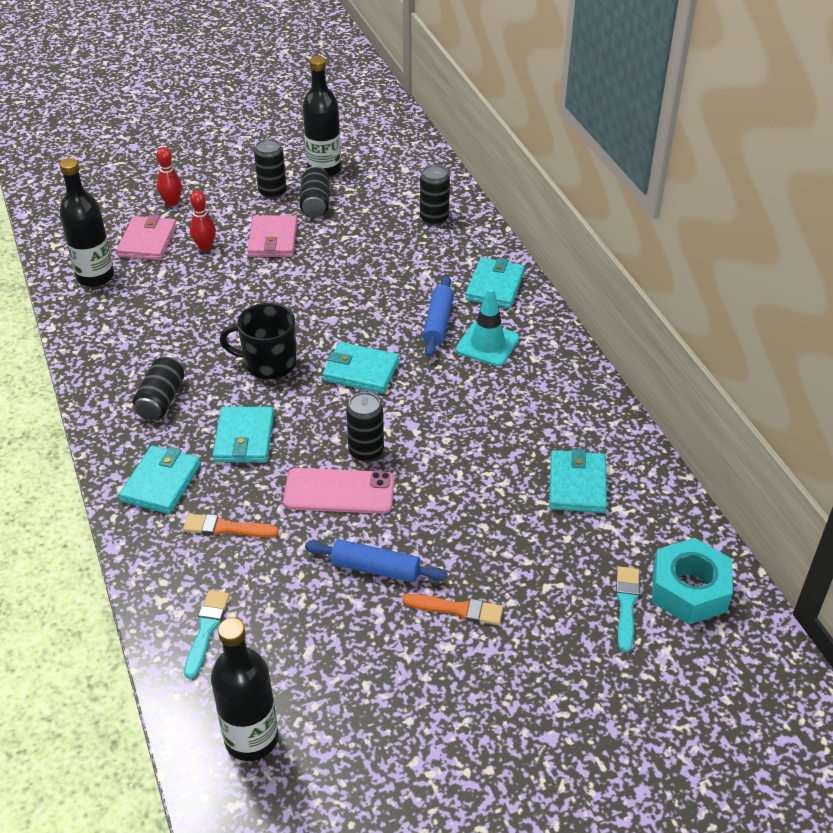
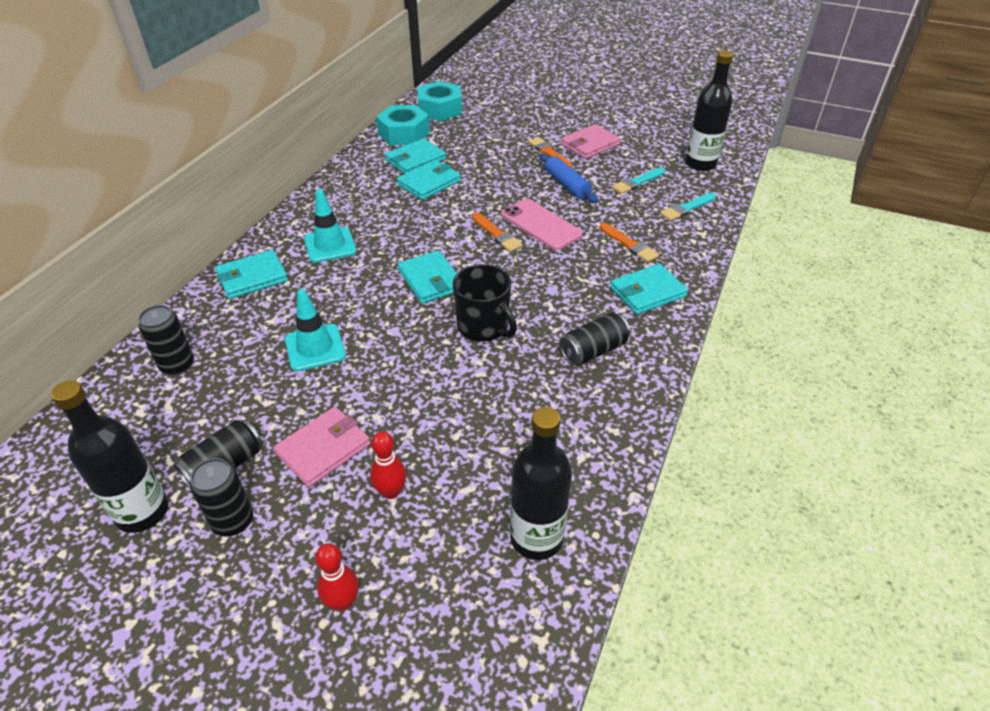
camera: 135 degrees left, 0 degrees up
pink wallet [117,215,177,260] -> pink wallet moved to [561,124,621,159]
turquoise wallet [213,406,274,463] -> turquoise wallet moved to [397,160,461,200]
black can [346,392,384,462] -> orange brush [472,213,522,252]
blue rolling pin [423,276,454,357] -> none
turquoise brush [616,566,640,652] -> turquoise brush moved to [612,167,665,194]
none -> turquoise traffic cone [285,289,346,371]
none -> turquoise nut [376,105,430,145]

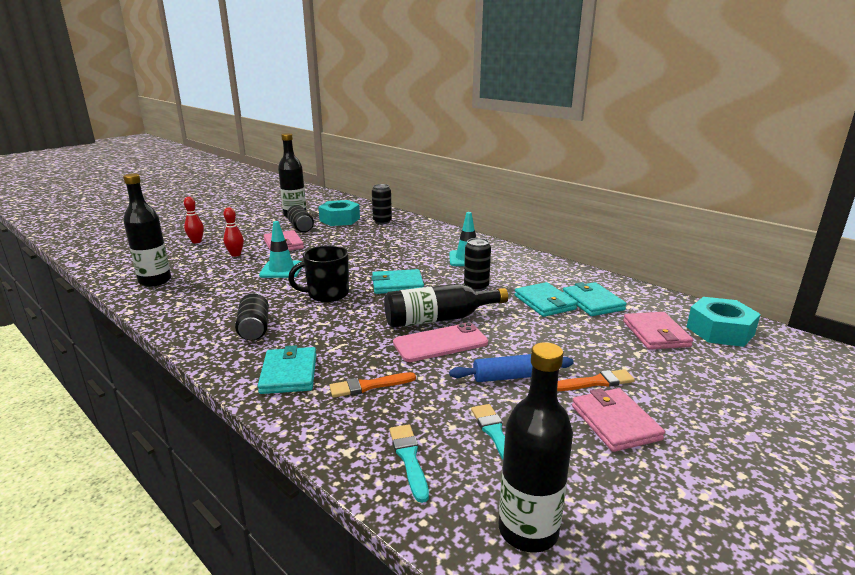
camera: 110 degrees right, 20 degrees down
black can [190,458,253,536] -> black can moved to [464,238,491,291]
turquoise wallet [215,250,288,299] -> none
turquoise traffic cone [285,289,346,371] -> turquoise traffic cone moved to [259,221,302,278]
turquoise nut [376,105,430,145] -> turquoise nut moved to [318,200,360,226]
orange brush [472,213,522,252] -> black bottle [384,284,508,328]
none -> pink wallet [623,312,693,350]

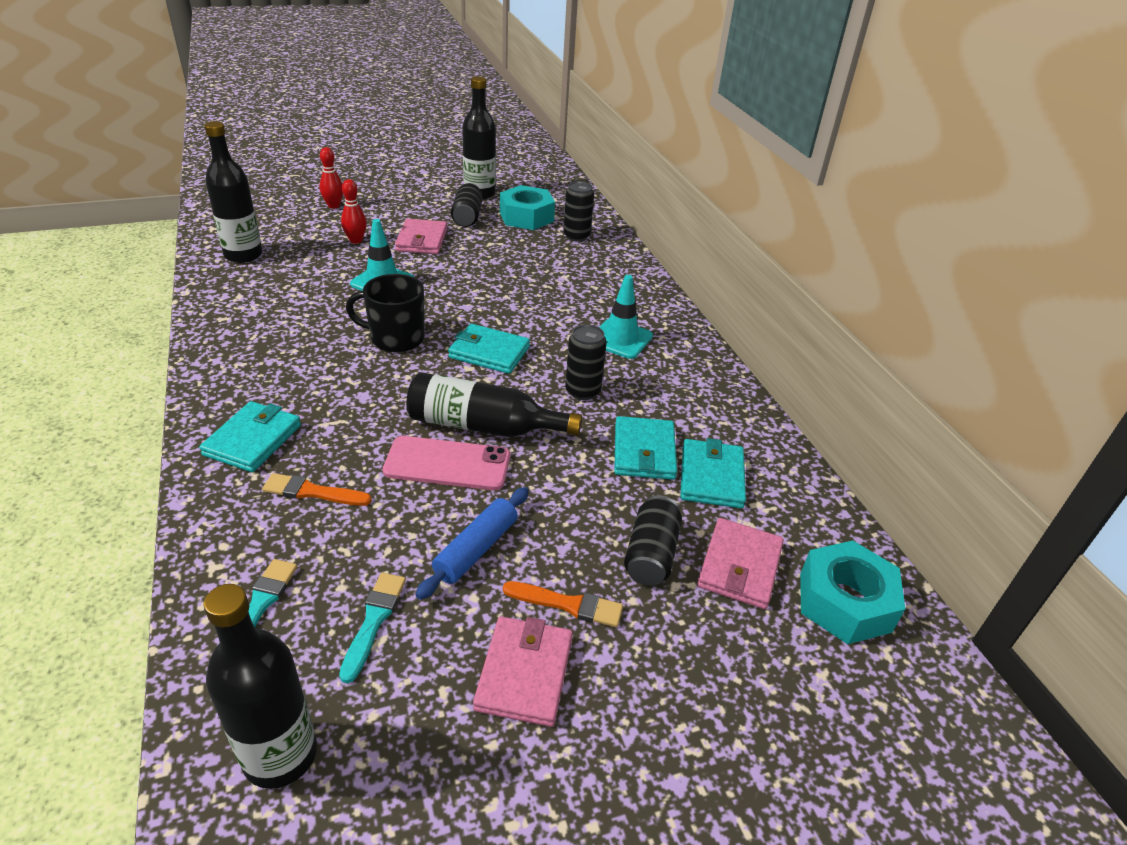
camera: 25 degrees right, 15 degrees up
black can [235,293,269,340] -> black can moved to [624,495,682,586]
blue rolling pin [449,354,574,382] -> blue rolling pin turned 75 degrees counterclockwise [415,487,529,600]

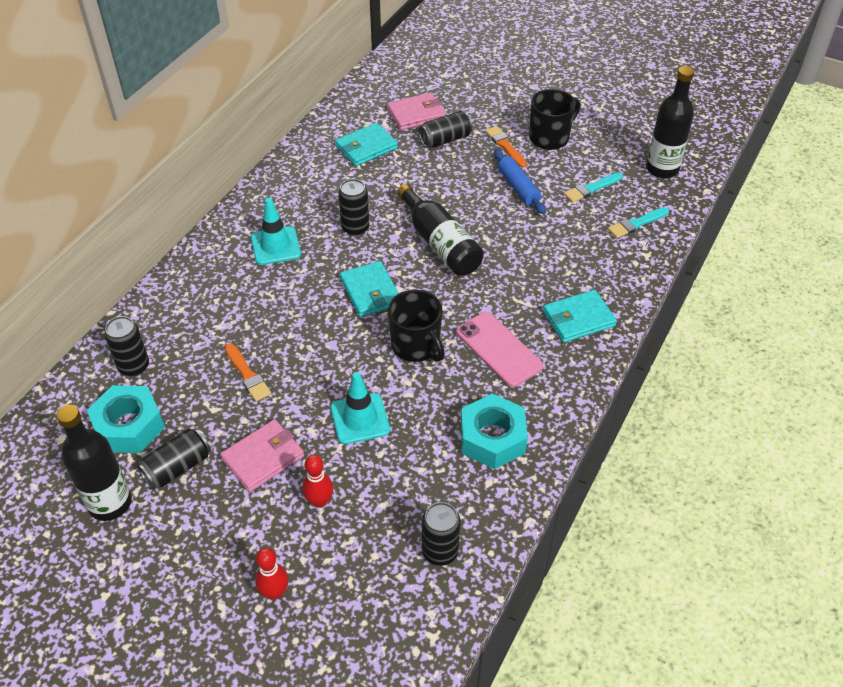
camera: 130 degrees left, 10 degrees up
black bottle [204,121,263,263] -> black can [422,502,460,566]
orange brush [262,473,372,506] -> orange brush moved to [225,343,271,402]
pink phone [383,436,510,490] -> pink phone moved to [456,312,543,387]
blue rolling pin [415,487,529,600] -> blue rolling pin turned 75 degrees clockwise [494,149,546,214]
pink wallet [473,616,573,727] -> black mug [529,89,580,150]
turquoise wallet [614,416,677,480] -> none
turquoise nut [800,540,905,644] -> turquoise nut moved to [461,393,528,469]

